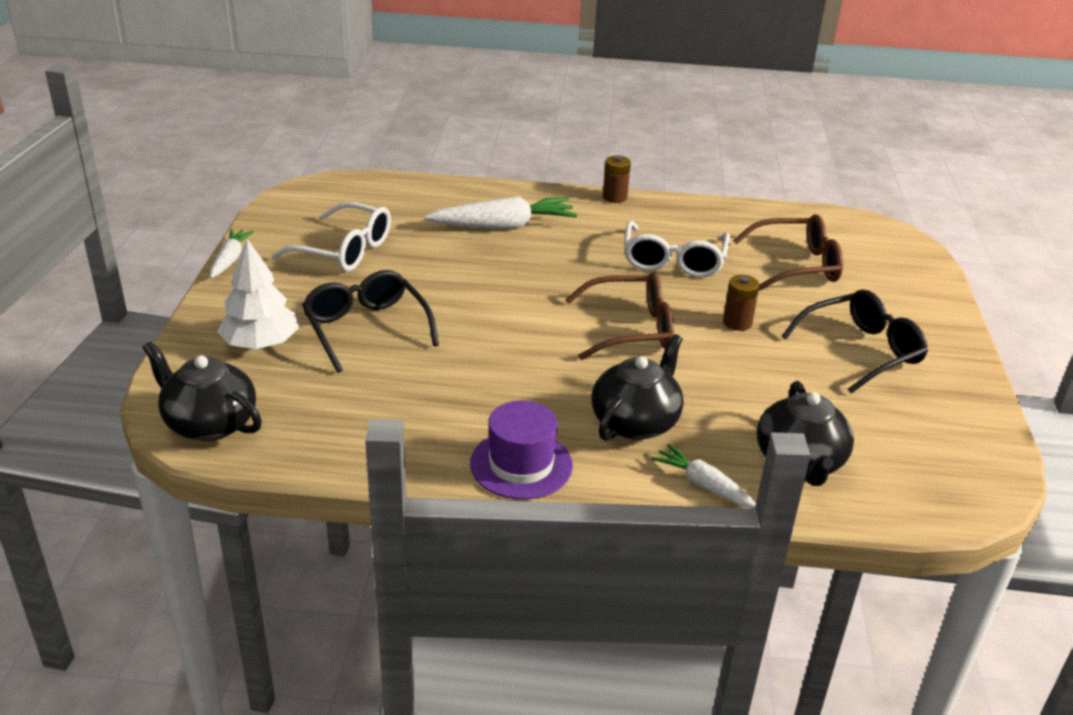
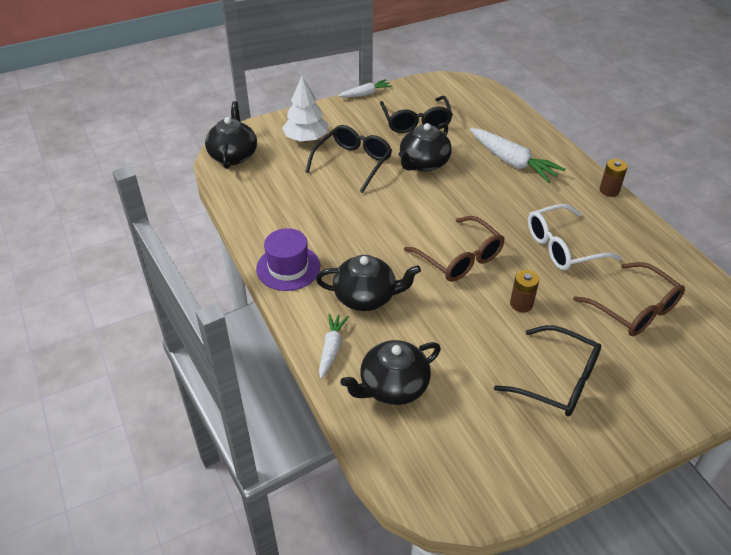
camera: 60 degrees right, 10 degrees up
white glasses [271,202,391,271] -> black glasses [380,96,453,133]
none -> black teapot [399,123,452,172]

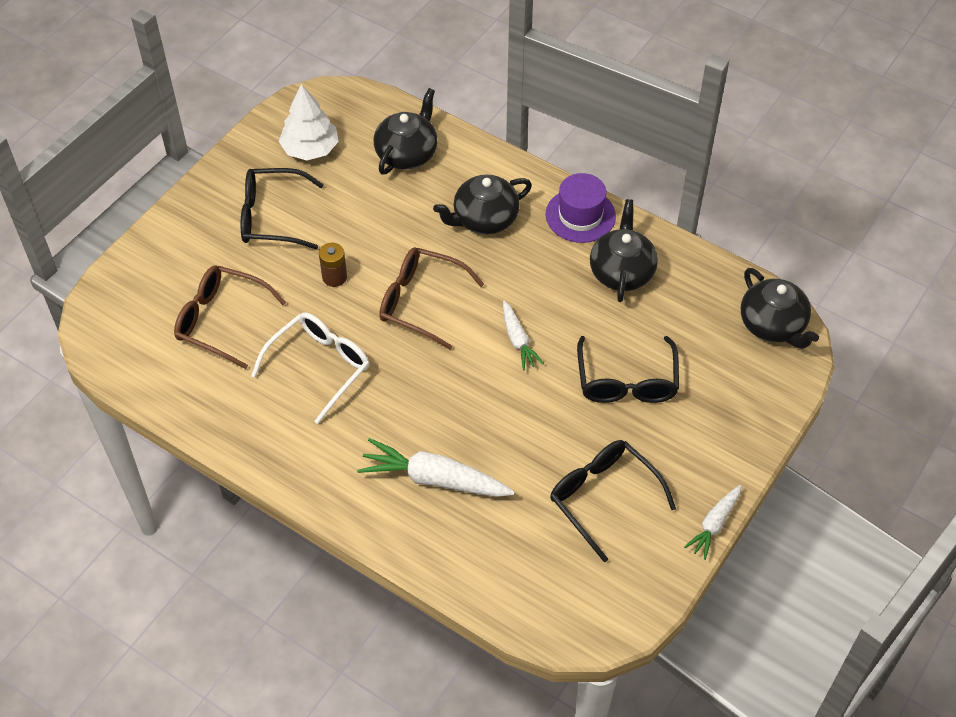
camera: 150 degrees right, 10 degrees up
white tree [282,76,328,142] -> white tree moved to [279,84,338,160]
white carrot [319,313,349,379] -> white carrot moved to [503,301,544,370]
black teapot [399,123,452,172] -> black teapot moved to [590,199,658,302]
brown battery [600,159,628,197] -> none

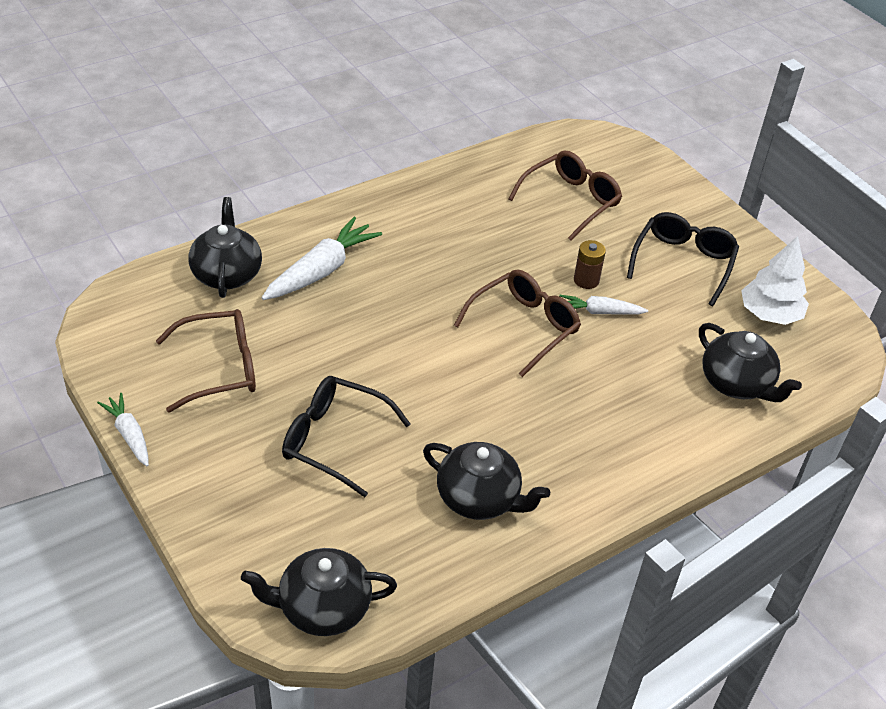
camera: 110 degrees right, 10 degrees down
white glasses [251,312,369,424] -> none
black teapot [433,175,532,234] -> black teapot moved to [188,197,262,298]
white carrot [503,301,544,370] -> white carrot moved to [559,295,648,315]
purple hat [546,173,616,243] -> none
black glasses [550,440,676,562] -> brown glasses [156,309,256,413]

